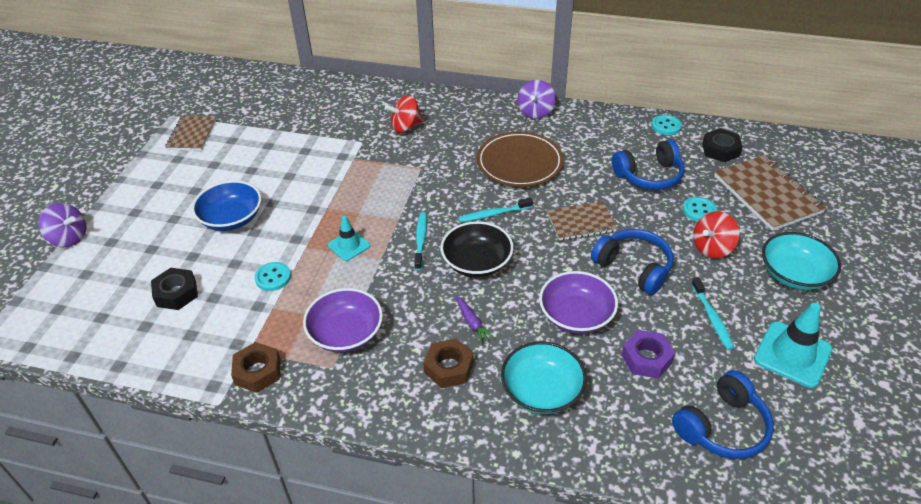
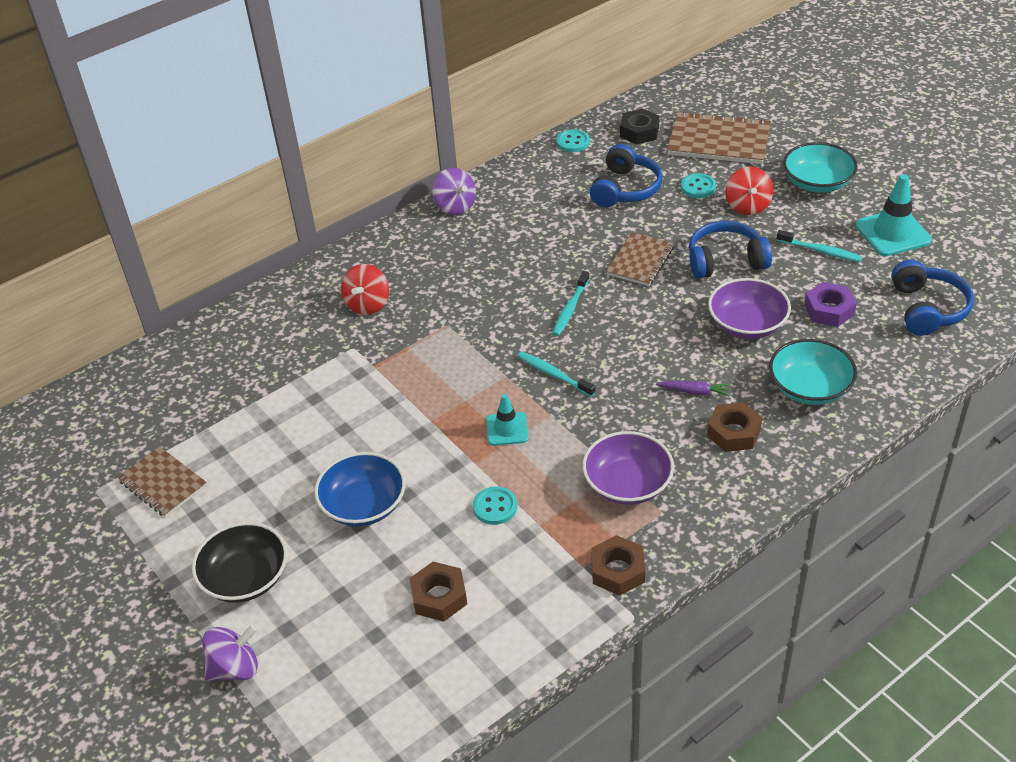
camera: 50 degrees left, 0 degrees up
black nut [151,268,198,310] -> brown nut [410,561,467,622]
black bowl [440,221,514,277] -> black bowl moved to [192,522,287,603]
brown plate [477,131,564,187] -> none

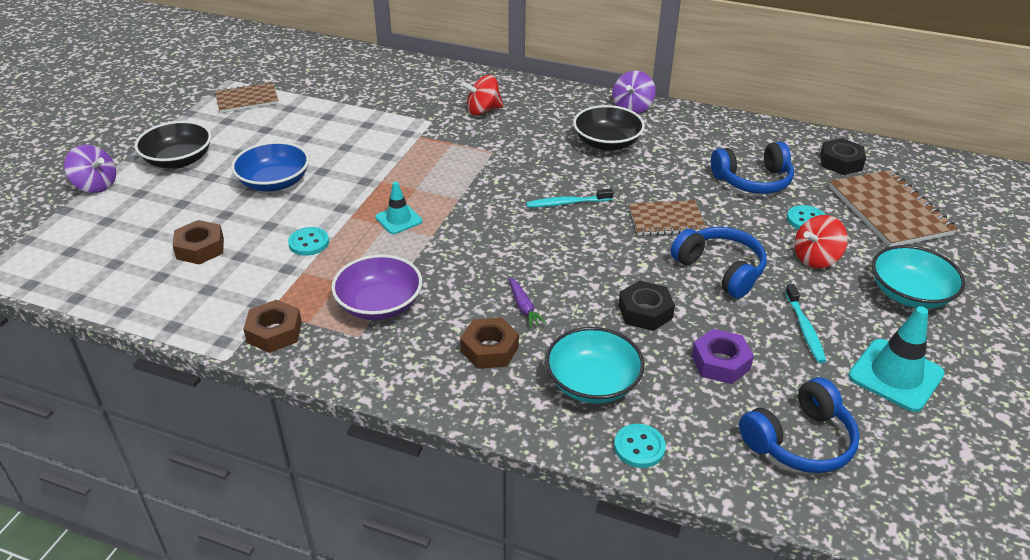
camera: 55 degrees right, 5 degrees down
brown notebook [118,446,207,517] -> brown notebook turned 60 degrees clockwise [215,81,279,113]
turquoise toothbrush [517,352,595,397] -> none
turquoise button [556,129,590,152] -> turquoise button moved to [614,424,666,468]
purple bowl [708,278,791,339] -> black nut [619,280,675,331]
none -> black bowl [573,105,645,151]

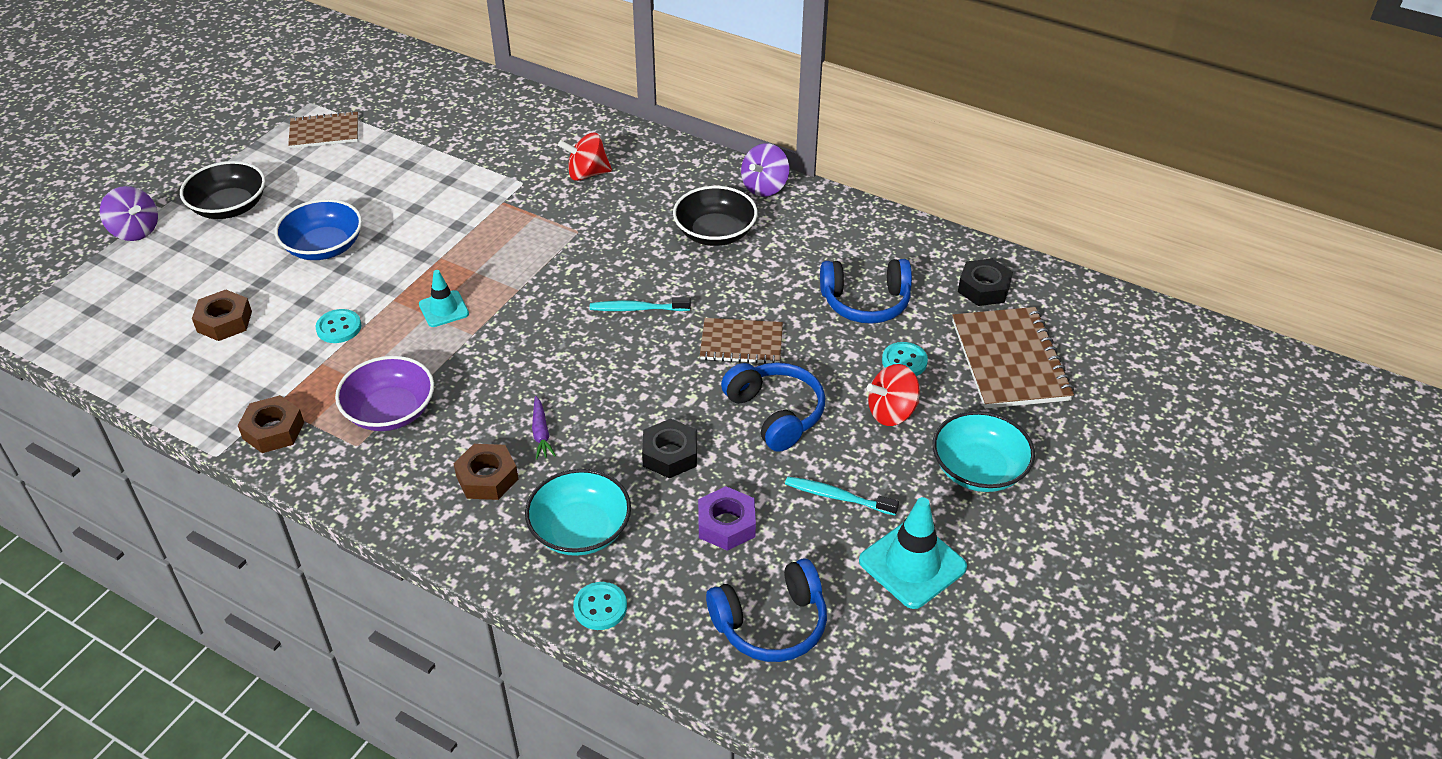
camera: 10 degrees right, 5 degrees up
turquoise toothbrush [785,284,826,363] -> turquoise toothbrush turned 105 degrees clockwise [785,477,899,515]

